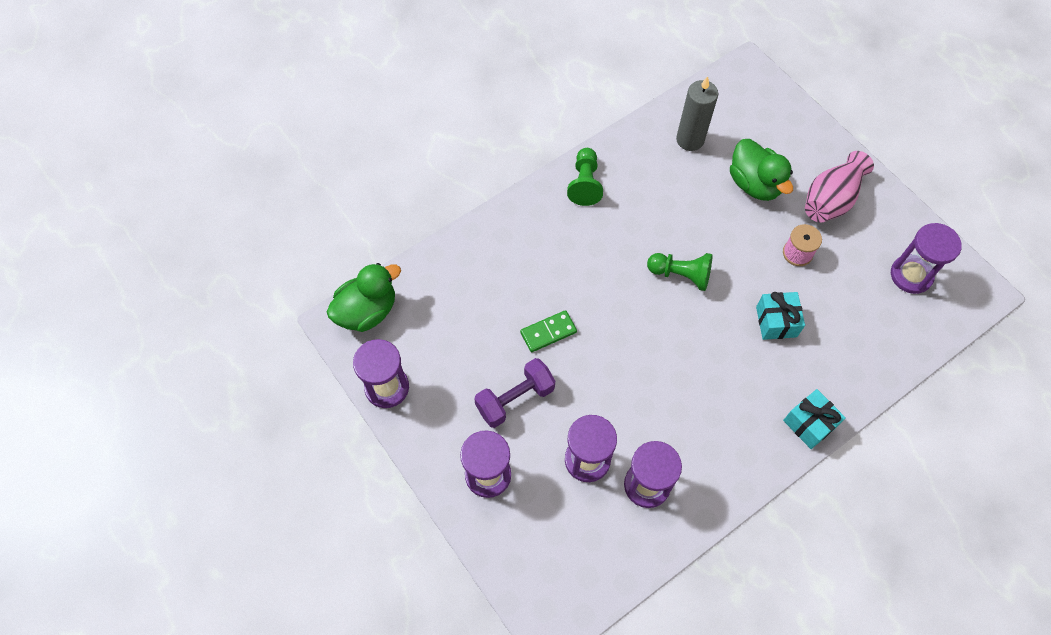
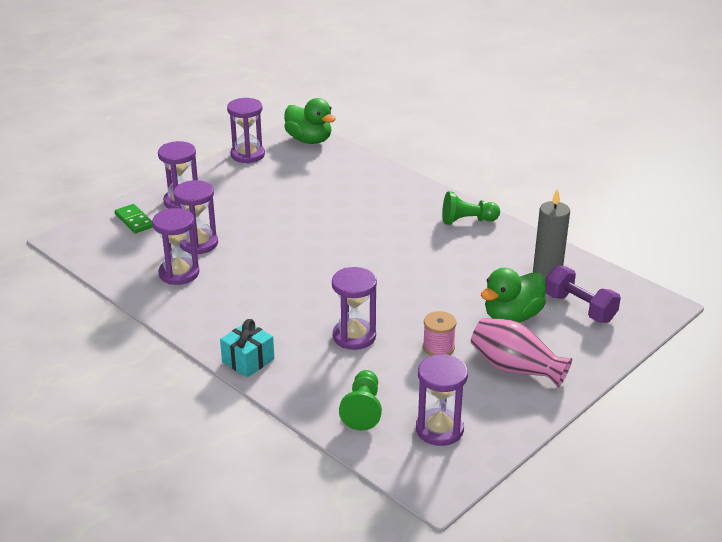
camera: 80 degrees right, 30 degrees down
purple dumbbell [474,358,555,428] -> purple dumbbell moved to [546,265,621,323]
green domino [520,310,577,352] -> green domino moved to [115,204,153,233]
green pawn [647,253,713,291] -> green pawn moved to [339,370,382,430]
turquoise gift [756,292,805,340] -> purple hourglass [332,267,377,350]

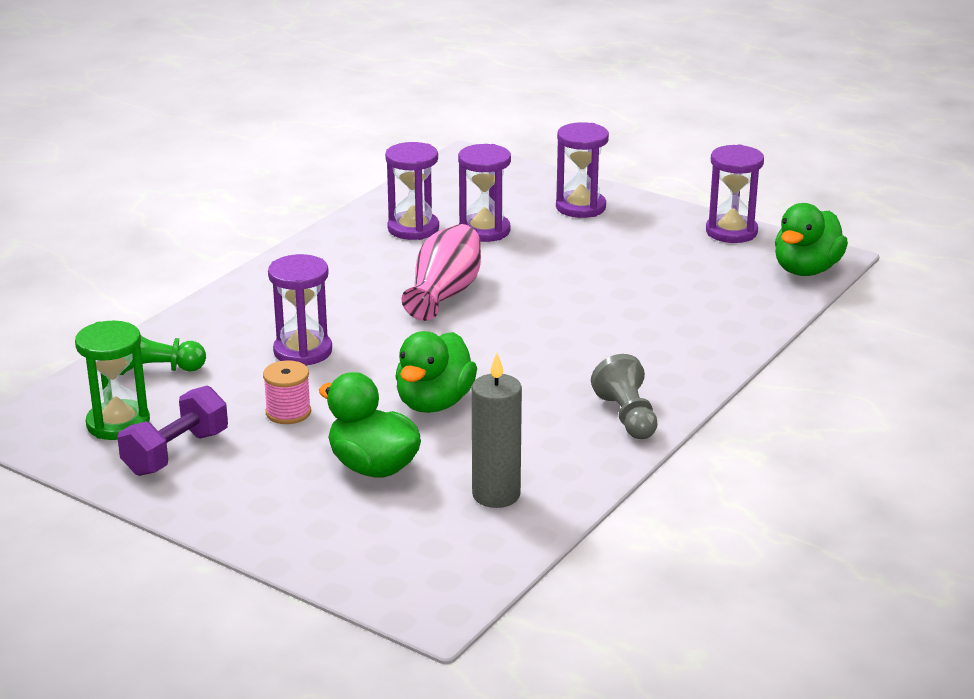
camera: 80 degrees right, 5 degrees down
green domino [115,204,153,233] -> none
turquoise gift [220,319,274,377] -> none
purple hourglass [416,354,468,446] -> green hourglass [75,321,150,440]
green pawn [442,191,500,225] -> grey pawn [591,354,658,439]
pink vase [471,318,572,387] -> pink vase moved to [402,224,481,321]
purple dumbbell [546,265,621,323] -> purple dumbbell moved to [117,386,228,476]
none -> green duck [395,331,477,413]

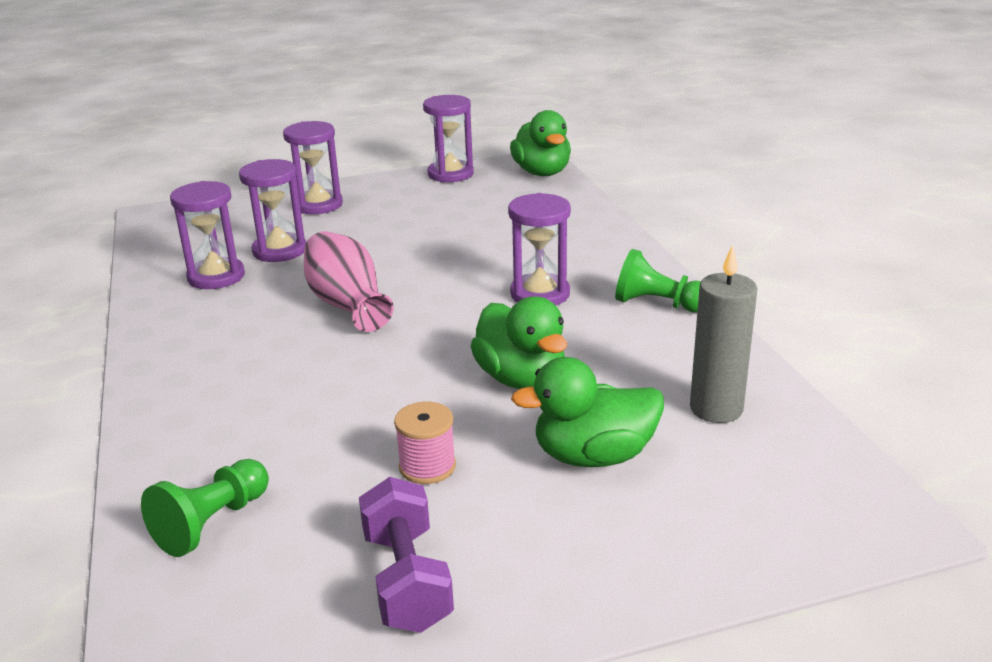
camera: 50 degrees left, 0 degrees up
green hourglass [75,321,150,440] -> none
purple hourglass [268,254,332,366] -> purple hourglass moved to [508,193,571,305]
grey pawn [591,354,658,439] -> green pawn [615,249,701,313]

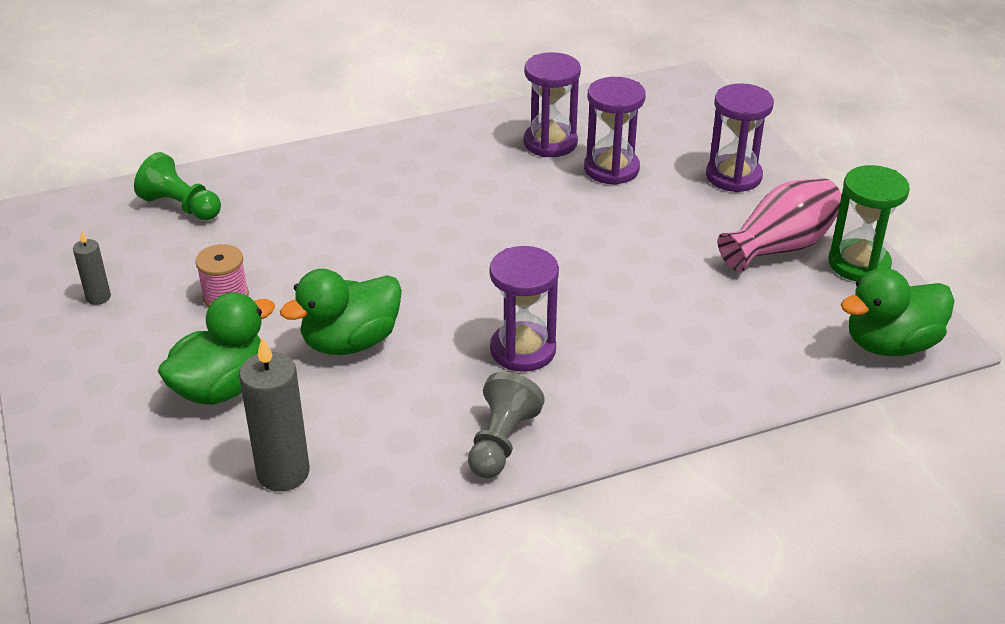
camera: 85 degrees right, 10 degrees up
pink vase [304,231,394,332] -> pink vase moved to [718,178,842,272]
purple dumbbell [359,477,454,633] -> grey candle [73,231,111,305]
purple hourglass [423,95,474,183] -> green hourglass [829,165,910,281]
green duck [511,357,664,467] -> green duck turned 60 degrees clockwise [158,292,275,405]
green pawn [615,249,701,313] -> grey pawn [468,372,545,478]

